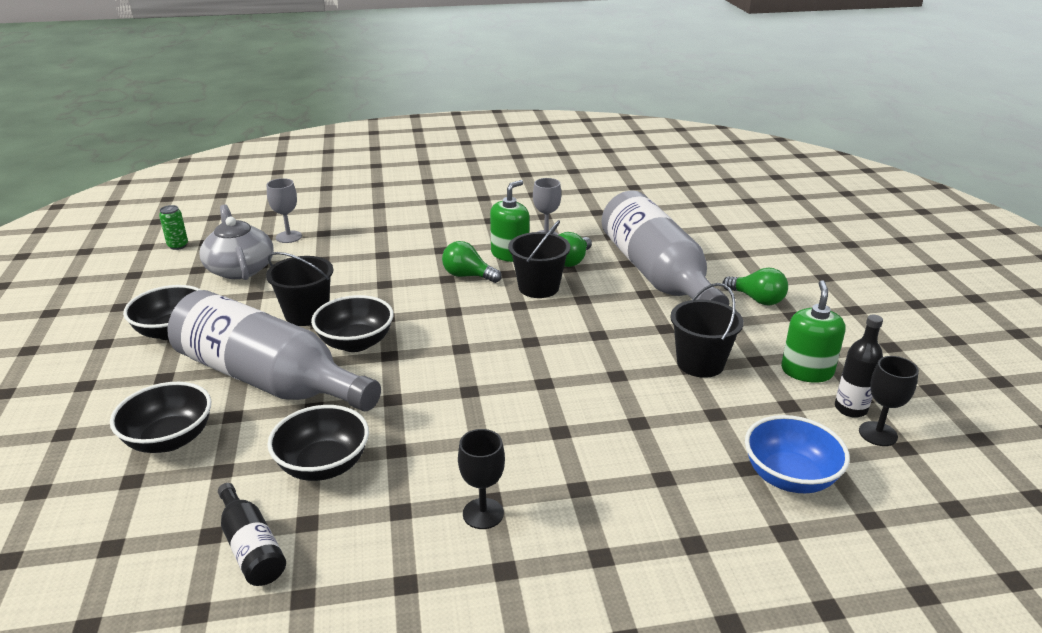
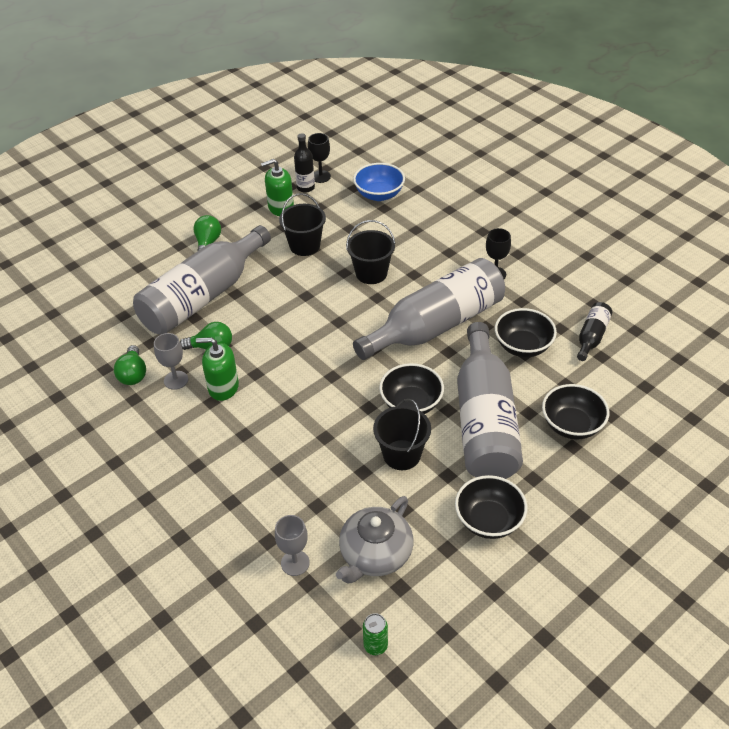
camera: 120 degrees left, 15 degrees up
green light bulb [442,241,502,283] -> green light bulb moved to [114,345,146,385]
black bucket [508,220,570,298] -> black bucket moved to [346,220,396,284]
none -> grey bottle [353,258,505,360]

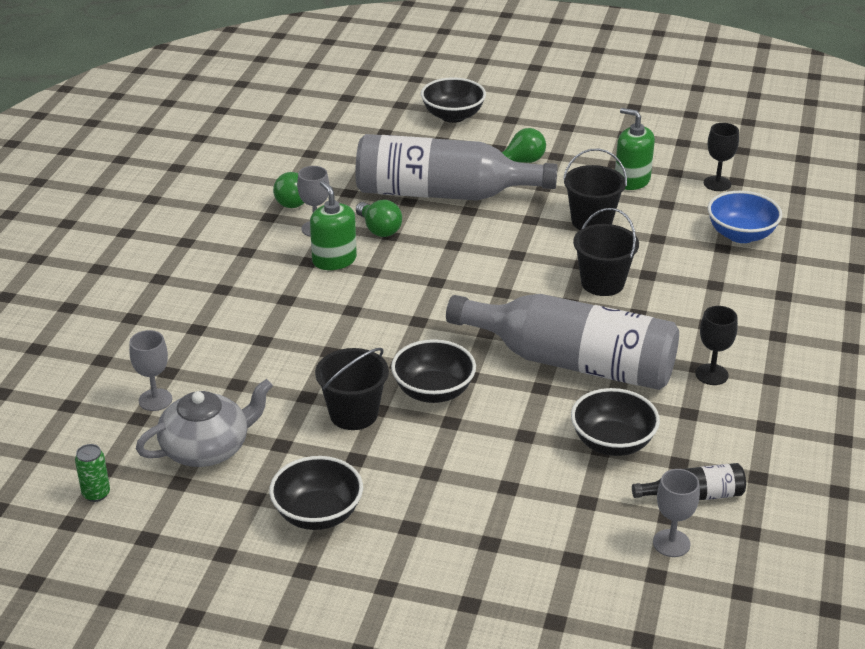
camera: 55 degrees right, 10 degrees down
black bottle [294,133,315,193] -> none
grey teapot [336,496,413,584] -> grey teapot turned 150 degrees clockwise [136,379,273,467]
grey bottle [457,322,523,479] -> none
black bowl [542,384,609,439] -> black bowl moved to [421,77,486,123]
none -> grey goblet [653,469,700,557]

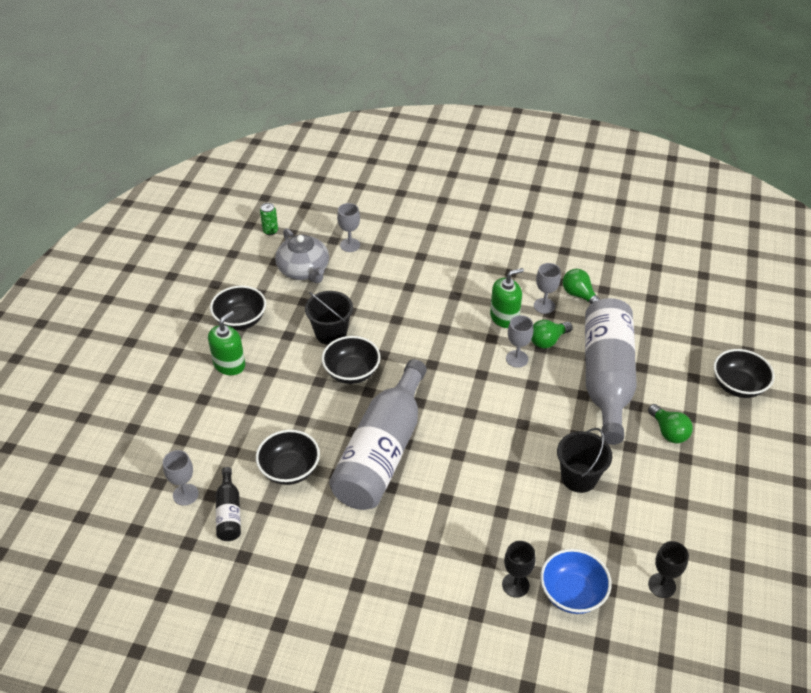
camera: 90 degrees right, 10 degrees up
black bucket [573,208,639,296] -> none
green soap dispenser [615,108,655,190] -> green soap dispenser moved to [208,311,245,375]
black goblet [695,306,738,385] -> black goblet moved to [502,541,536,598]
none -> grey goblet [506,315,533,368]

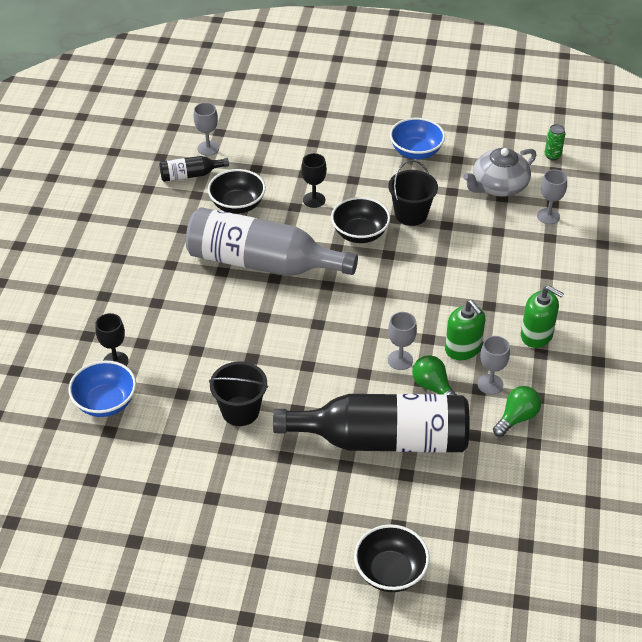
camera: 85 degrees right, 0 degrees up
green soap dispenser [208,311,245,375] -> green soap dispenser moved to [521,286,564,348]
black bowl [210,286,266,330] -> blue bowl [390,118,445,159]
grey bottle [585,298,637,445] -> black bottle [273,394,469,453]
green light bulb [648,404,693,443] -> none
black goblet [648,541,689,598] -> black goblet moved to [301,153,327,208]

